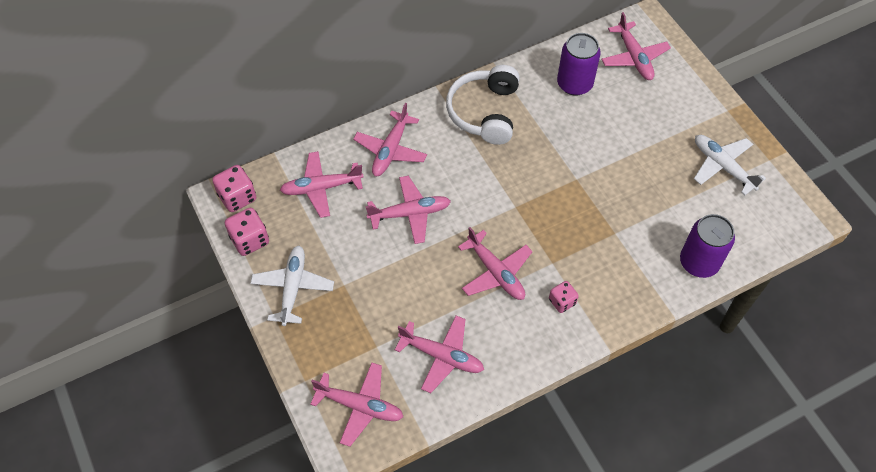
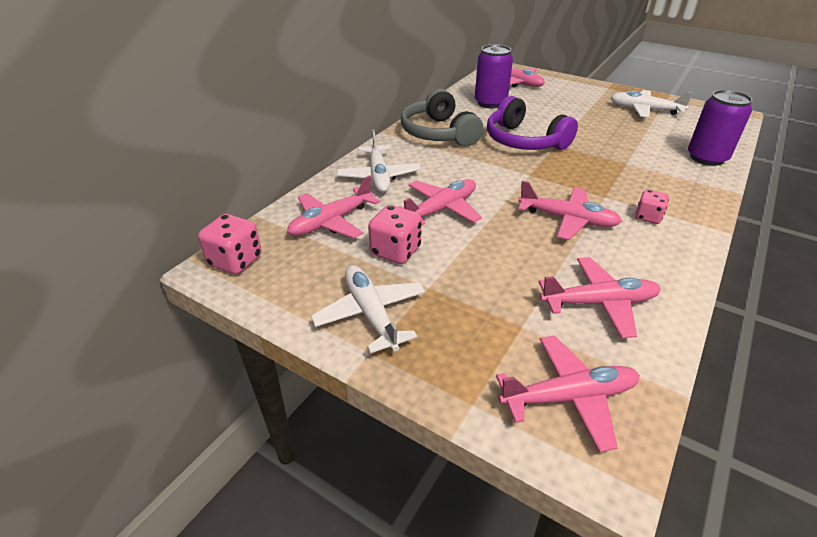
camera: 30 degrees left, 20 degrees down
pink dice [225,208,269,256] -> pink dice moved to [368,205,422,264]
pink plane [353,103,427,176] -> white plane [337,130,421,193]
white headphones [446,65,520,145] -> grey headphones [401,89,483,146]
none -> purple headphones [487,96,578,150]

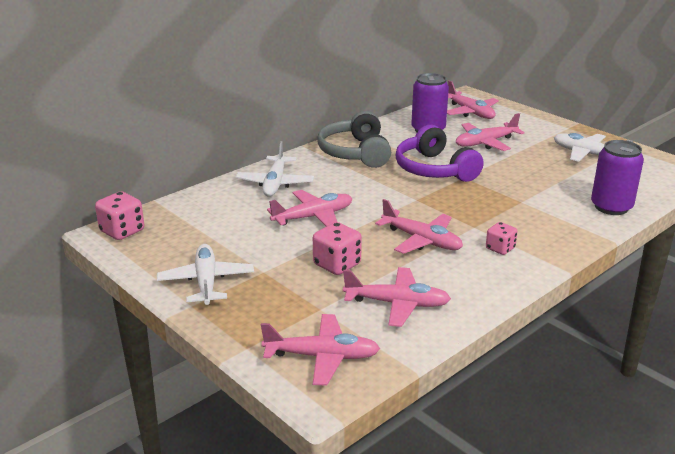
camera: 15 degrees right, 10 degrees down
pink plane [287,175,380,239] -> pink plane moved to [456,113,525,151]
pink dice [368,205,422,264] -> pink dice moved to [313,222,362,275]

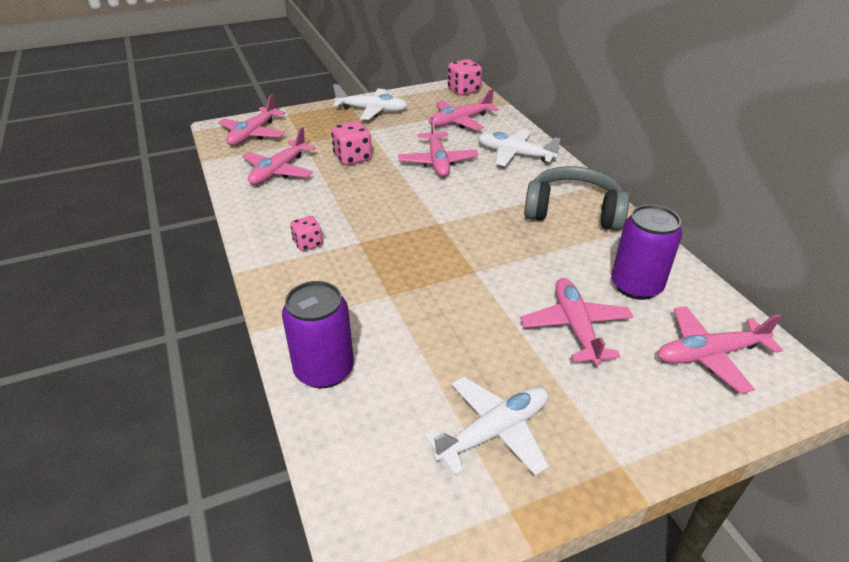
camera: 110 degrees right, 10 degrees up
pink plane [375,199,463,254] -> pink plane moved to [429,89,499,130]
purple headphones [396,125,484,182] -> none

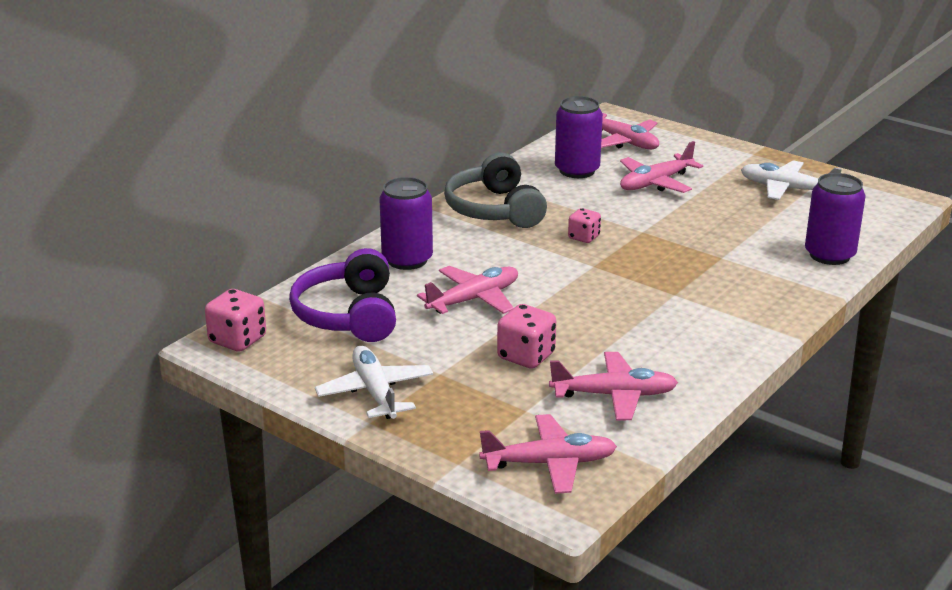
camera: 120 degrees left, 10 degrees down
pink dice [291,216,323,251] -> pink dice moved to [568,208,601,243]
pink plane [429,89,499,130] -> purple headphones [289,248,396,342]
white plane [478,129,561,166] -> purple can [379,177,433,270]

